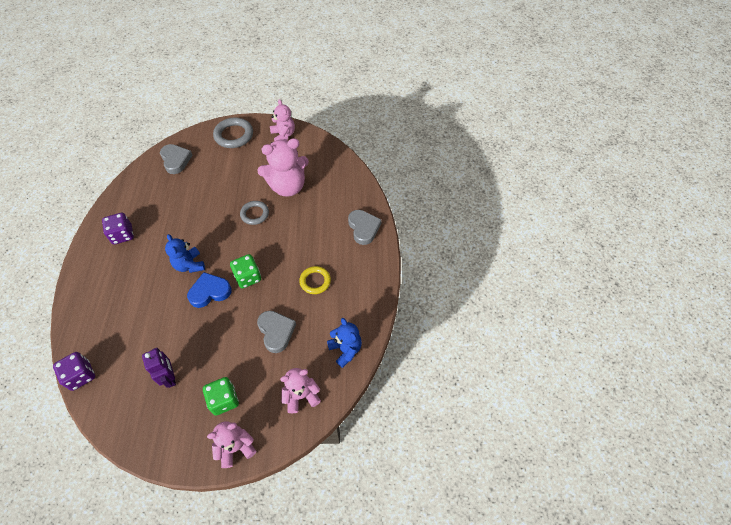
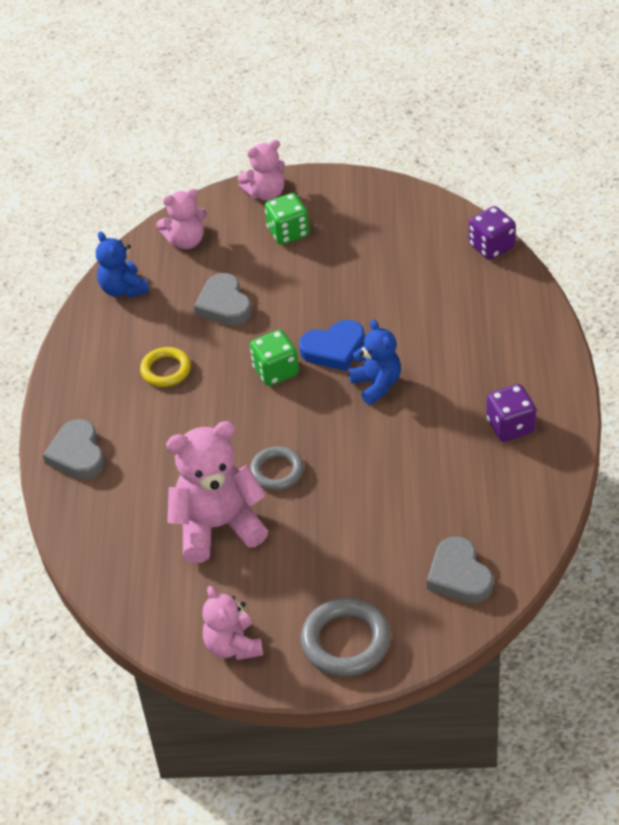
camera: 175 degrees left, 10 degrees down
purple robot [142,348,176,388] -> none

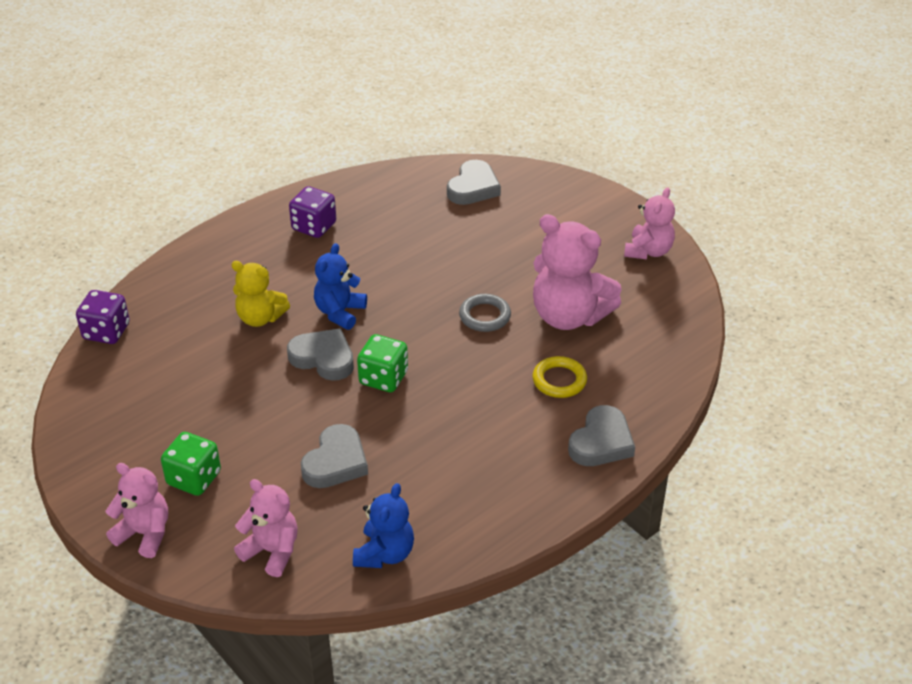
camera: 135 degrees left, 5 degrees down
yellow ring [140,347,191,387] -> yellow ring moved to [533,356,587,398]
blue heart [299,320,365,371] -> grey heart [287,328,354,381]
grey ring [301,598,391,676] -> none
none -> yellow teddy bear [231,261,290,327]

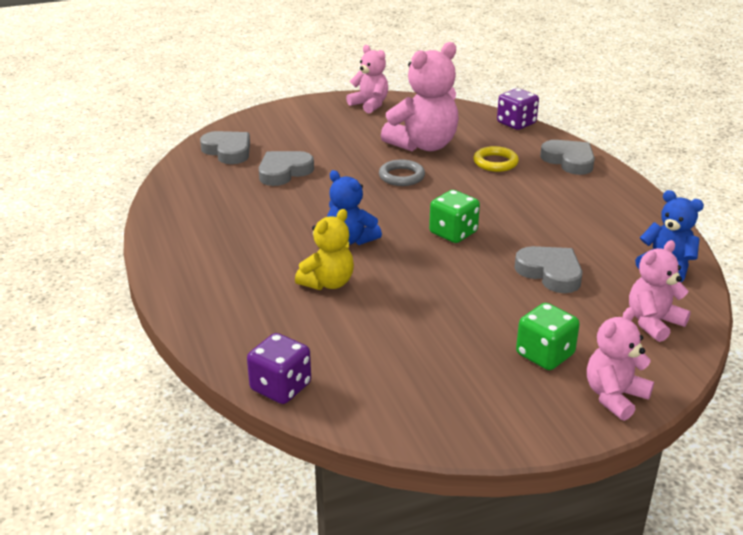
camera: 70 degrees left, 10 degrees down
grey heart [287,328,354,381] -> grey heart moved to [259,151,314,186]
purple dice [289,186,336,238] -> purple dice moved to [497,88,539,130]

